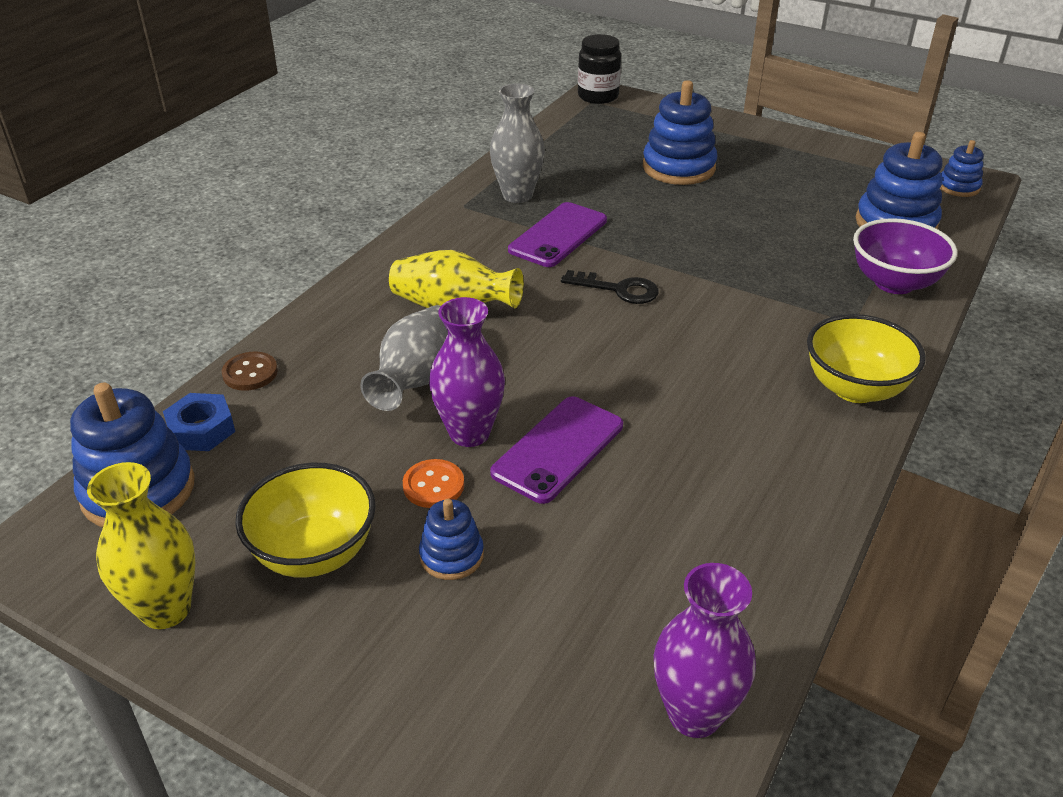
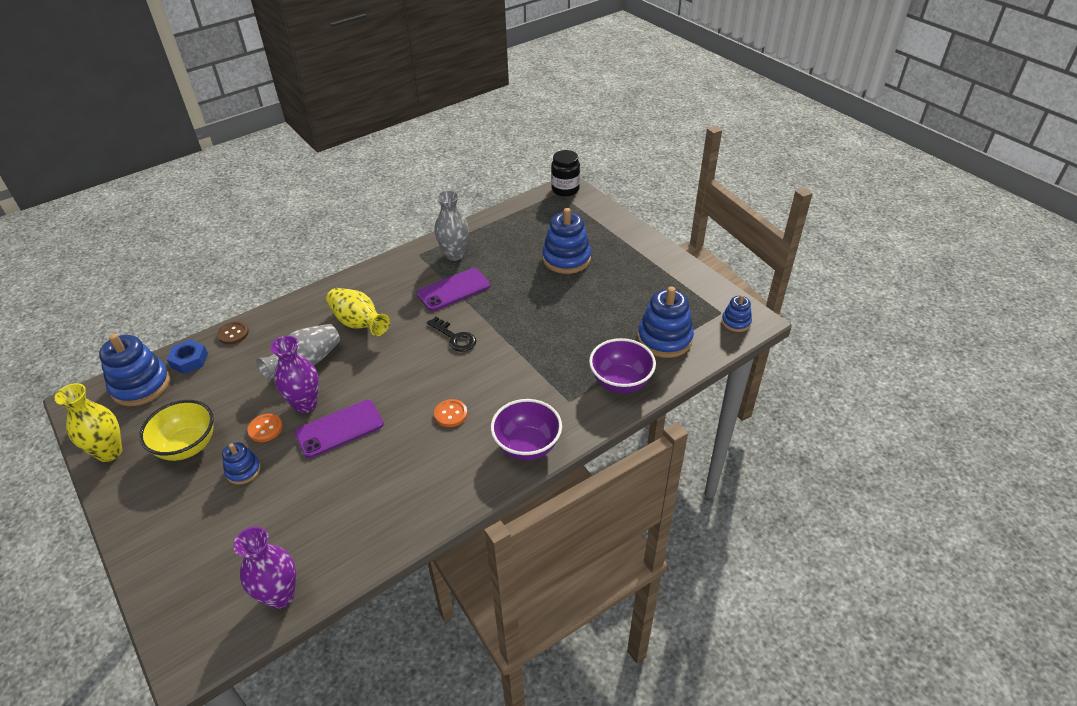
camera: 25 degrees right, 5 degrees up
yellow bowl [807,314,926,403] -> purple bowl [491,399,562,461]
none -> orange button [434,399,467,427]

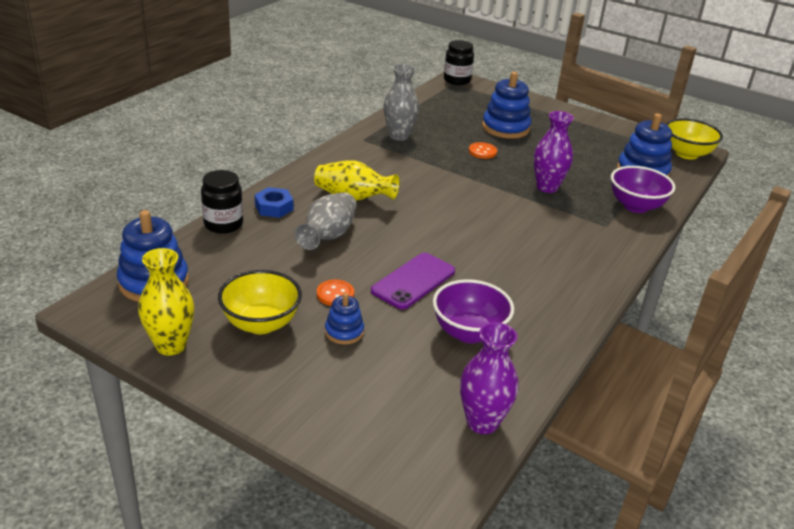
camera: 25 degrees left, 10 degrees down
blue nut [167,339,208,374] -> blue nut moved to [255,187,293,218]
brown button [217,321,249,345] -> black jar [201,170,243,234]
purple vase [270,336,319,413] -> purple vase moved to [534,111,574,193]
purple phone [417,268,490,311] -> none
black key [427,317,476,352] -> none
orange button [434,399,467,427] -> orange button moved to [469,142,497,159]
purple bowl [491,399,562,461] -> purple bowl moved to [433,279,514,343]
blue stacking toy [722,295,752,332] -> yellow bowl [666,118,723,160]

